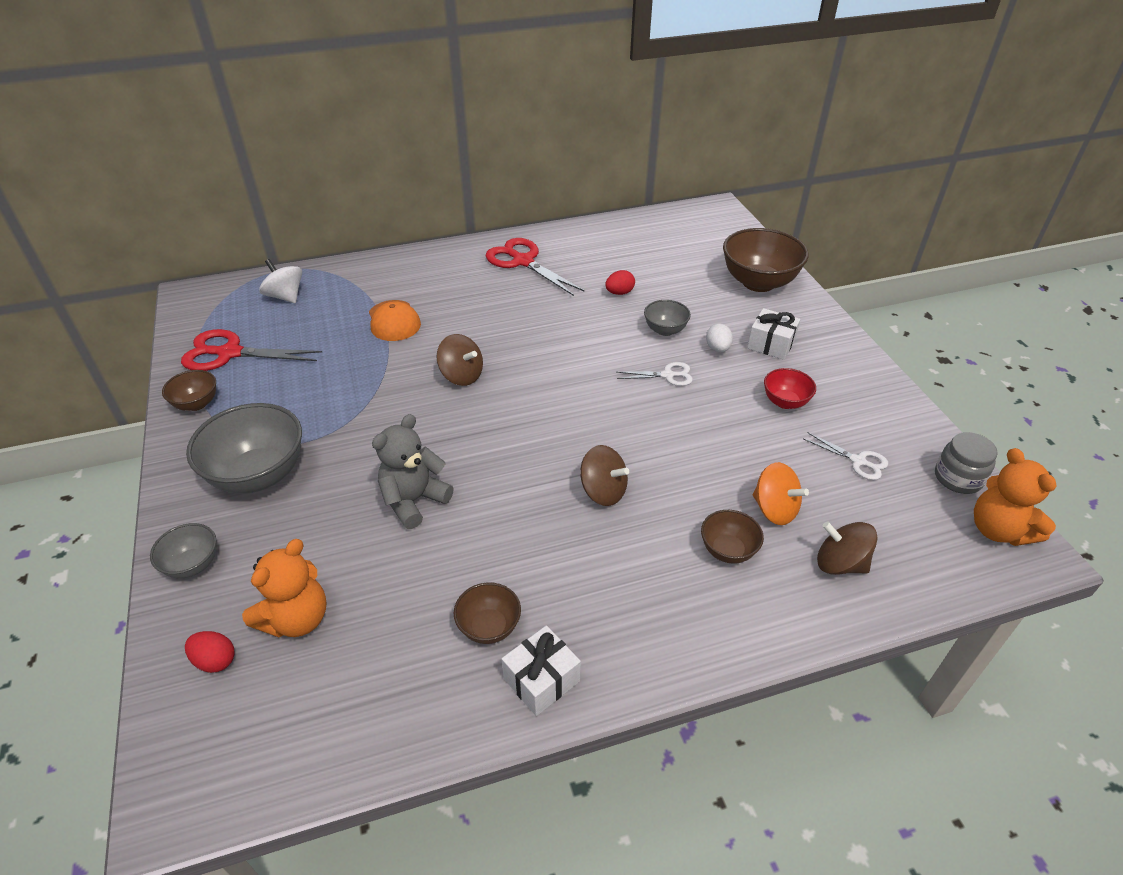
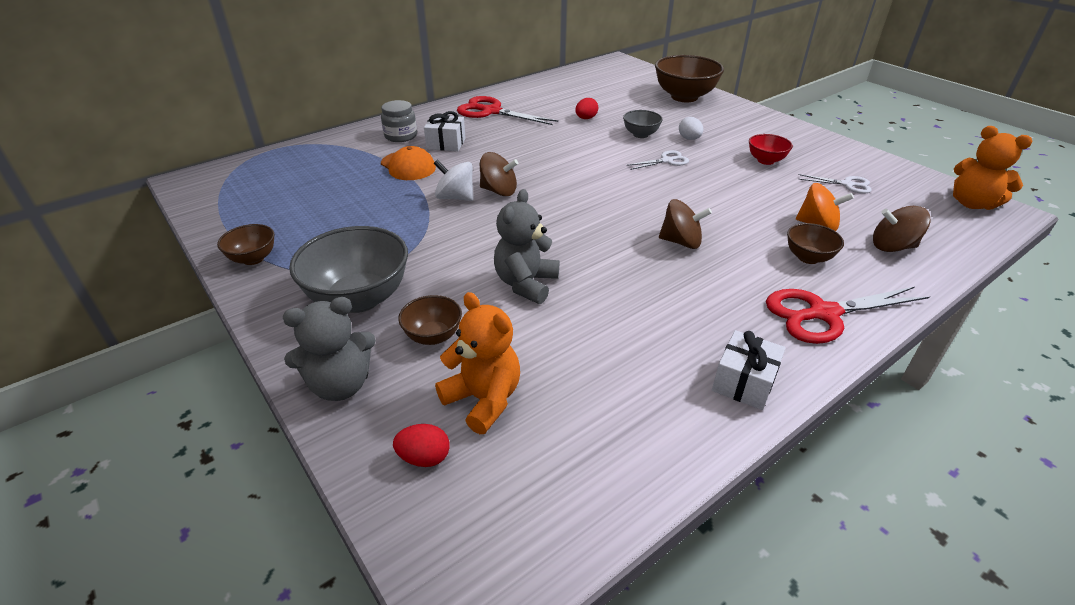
camera: 20 degrees left, 5 degrees down
grey bowl [150,523,216,578] -> grey teddy bear [283,297,376,401]
red scissors [181,329,322,371] -> red scissors moved to [766,286,930,344]
orange teddy bear [242,539,326,638] -> orange teddy bear turned 60 degrees counterclockwise [435,292,520,434]
white spinning top [259,259,302,303] -> white spinning top moved to [434,159,474,201]
brown bowl [454,582,521,644] -> brown bowl moved to [398,295,462,345]
white gift [747,308,800,360] -> white gift moved to [424,111,466,151]
grey jar [935,432,998,494] -> grey jar moved to [381,100,417,142]

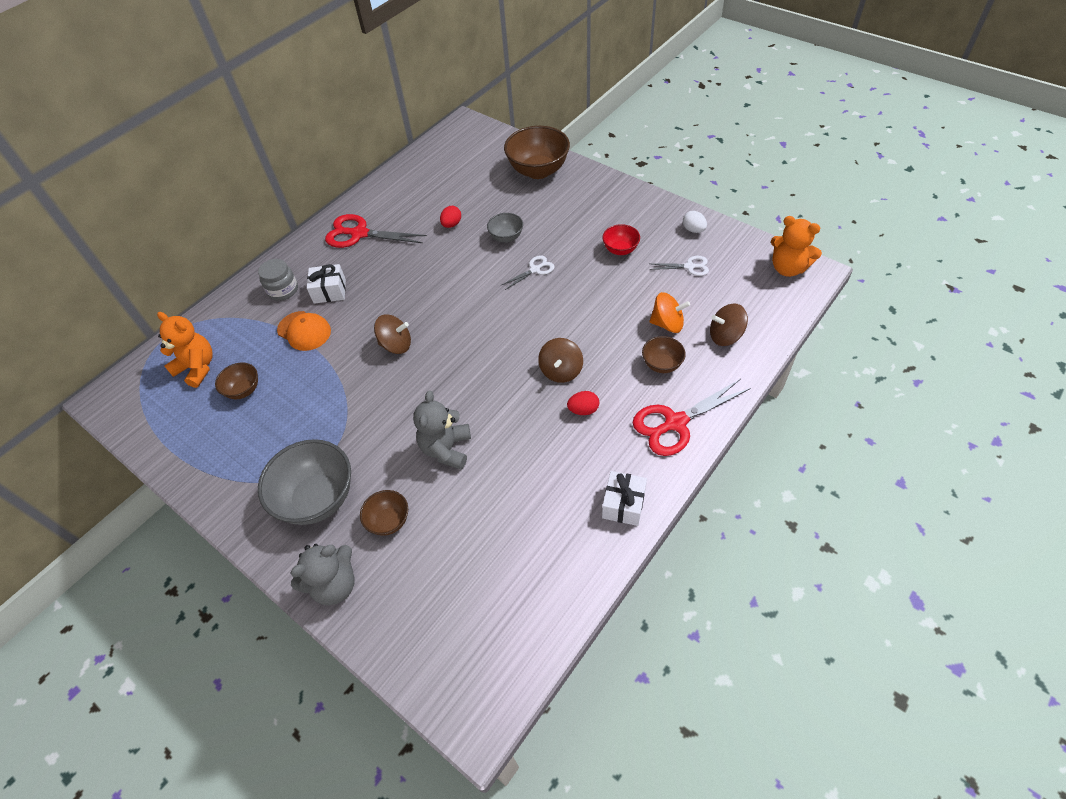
camera: 10 degrees left, 15 degrees up
brown bowl [217,224,275,265] -> brown bowl moved to [215,362,258,399]
red egg [393,424,450,467] -> red egg moved to [567,391,599,415]
white spinning top [434,159,474,201] -> none
orange teddy bear [435,292,520,434] -> orange teddy bear moved to [157,312,213,388]
brown spinning top [659,199,712,249] -> brown spinning top turned 105 degrees clockwise [538,338,583,383]
white egg [679,117,703,140] -> white egg moved to [683,211,707,233]

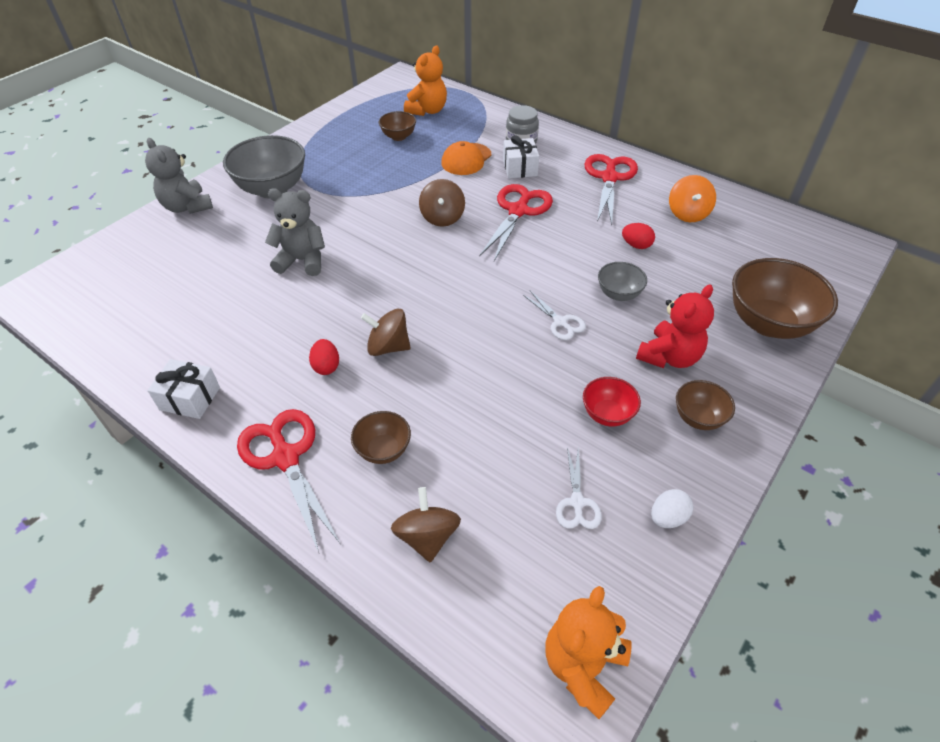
camera: 85 degrees right, 5 degrees down
brown bowl [360,490,408,536] -> brown bowl moved to [676,380,735,430]
orange spinning top [649,292,690,333] -> orange spinning top moved to [669,175,716,222]
none -> red scissors [479,184,553,261]
none -> red teddy bear [636,284,714,368]

